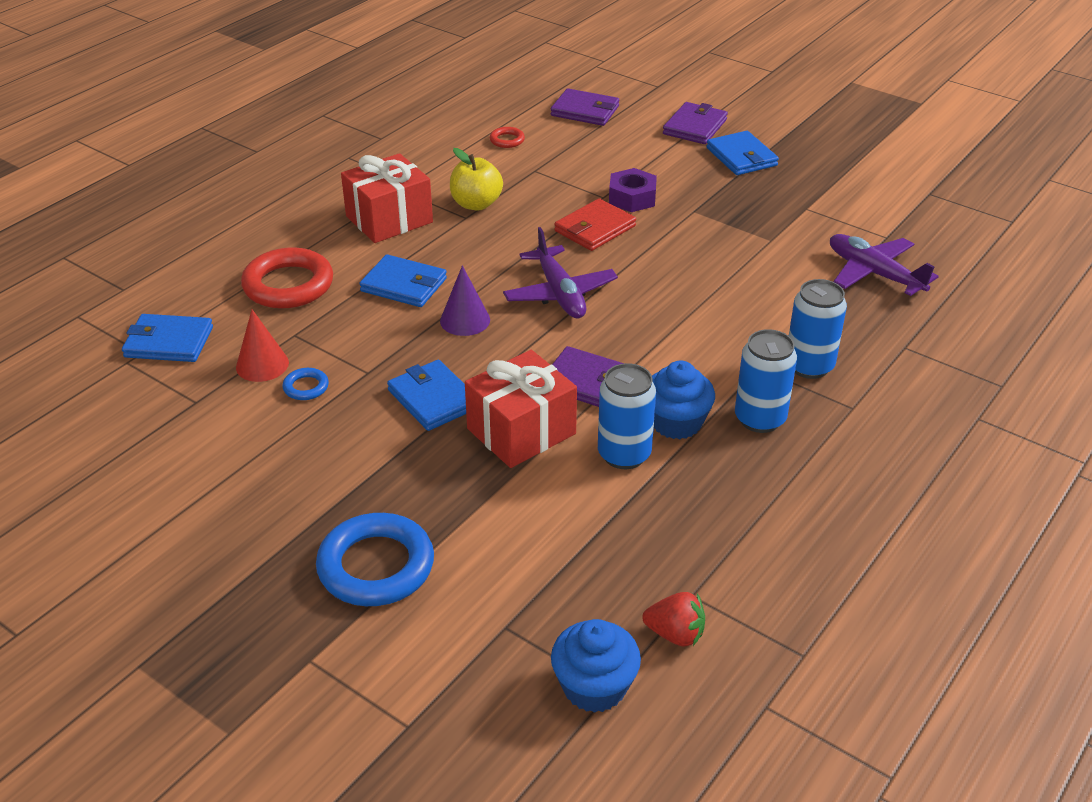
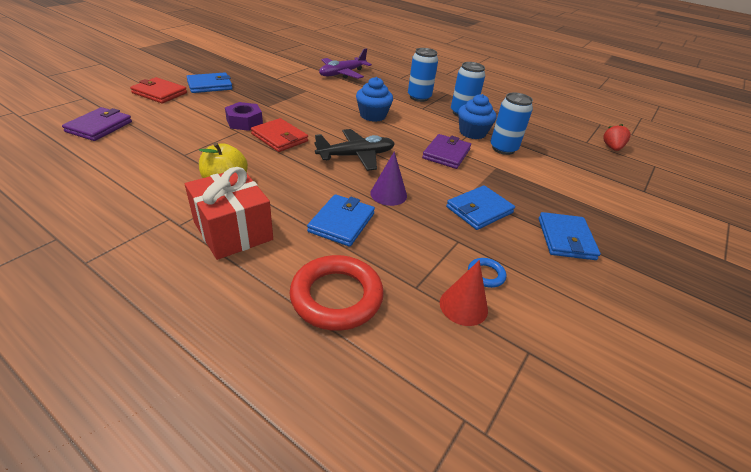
camera: 95 degrees left, 0 degrees up
blue wallet [122,314,213,362] -> blue wallet moved to [539,212,601,260]
blue ring [316,513,434,606] -> none
red gift [465,350,577,468] -> none
red ring [490,127,525,148] -> none
purple plane [503,227,618,318] -> black plane [314,129,395,171]
blue cupcake [551,619,641,713] -> blue cupcake moved to [356,77,393,122]
purple wallet [663,102,728,144] -> red wallet [130,77,187,103]

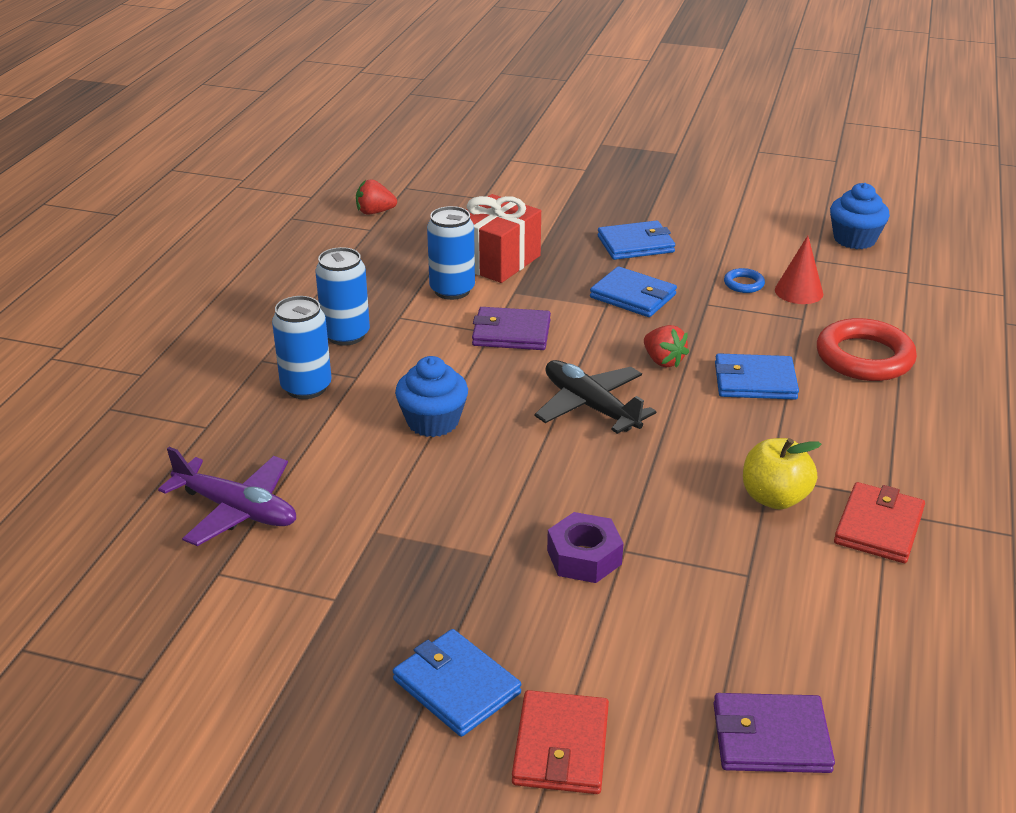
camera: 105 degrees left, 5 degrees down
red gift [185,167,273,260] -> red gift moved to [466,194,541,283]
red wallet [251,118,308,152] -> red wallet moved to [834,482,925,563]
purple cone [370,151,407,206] -> red strawberry [644,325,689,368]
blue cupcake [458,94,497,139] -> blue cupcake moved to [830,183,890,249]

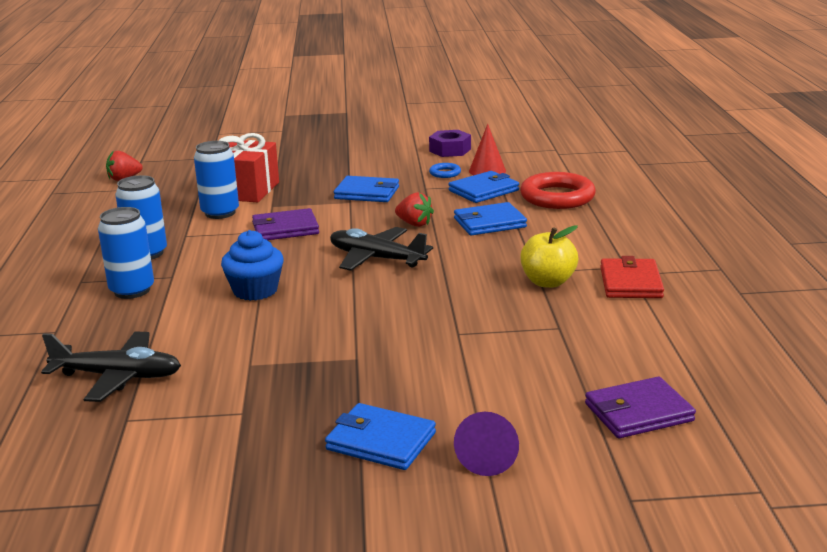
camera: 20 degrees left, 10 degrees down
purple plane [158,447,296,546] -> black plane [41,331,181,402]
red wallet [512,690,609,794] -> purple cone [454,412,519,476]
purple nut [547,512,624,583] -> purple nut moved to [429,130,471,157]
blue wallet [598,220,675,260] -> blue wallet moved to [448,171,519,203]
blue cupcake [830,183,890,249] -> none

